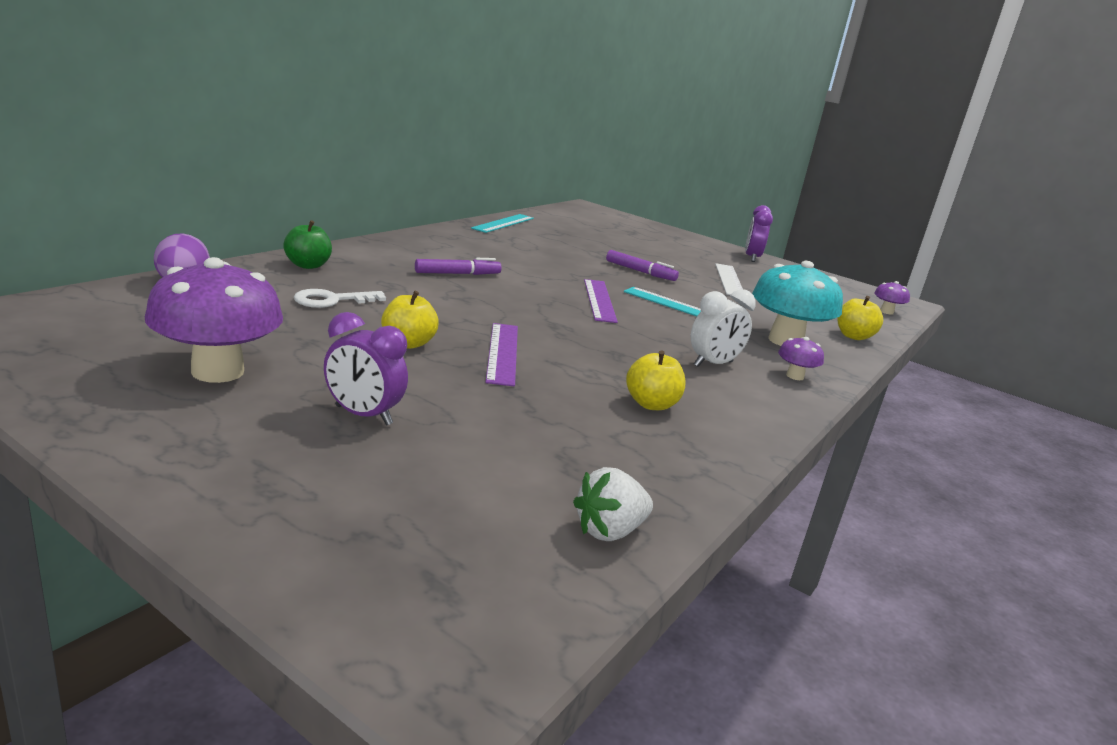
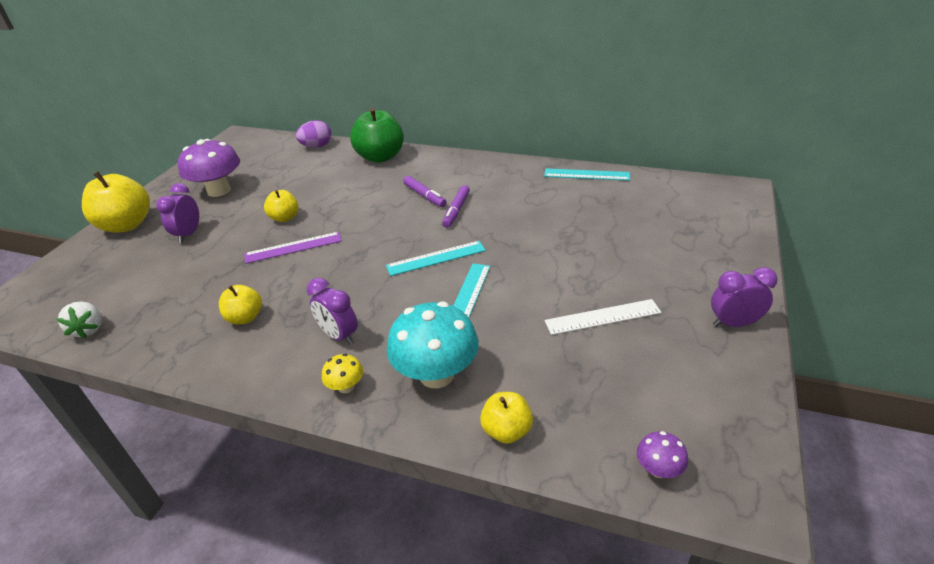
camera: 80 degrees right, 15 degrees up
green apple [283,220,332,269] -> green apple [350,108,404,163], size x1.82
white key [294,289,386,308] -> none
white strawberry [573,467,653,541] -> white strawberry turned 150 degrees counterclockwise [57,302,102,339]
purple ruler [584,279,618,323] -> turquoise ruler [386,241,486,276]
purple marker [606,250,679,281] -> purple marker moved to [442,185,470,228]
white clock [691,290,756,367] -> purple clock [307,278,358,345]
purple mushroom [778,337,824,380] -> yellow mushroom [322,354,363,393]
none -> yellow apple [82,172,150,233]

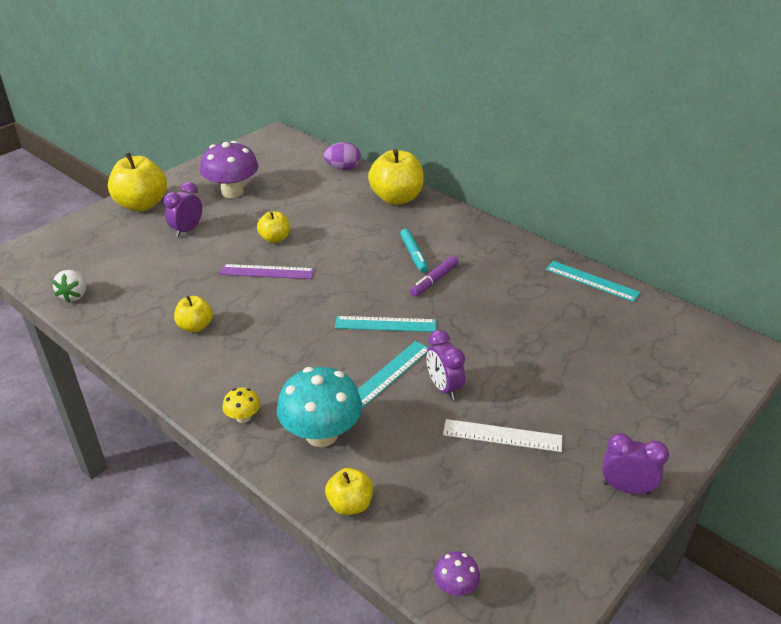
camera: 20 degrees right, 0 degrees up
purple clock [307,278,358,345] -> purple clock moved to [426,330,465,400]
green apple [350,108,404,163] -> yellow apple [368,149,424,205]
purple marker [403,176,447,207] -> turquoise marker [400,229,428,273]

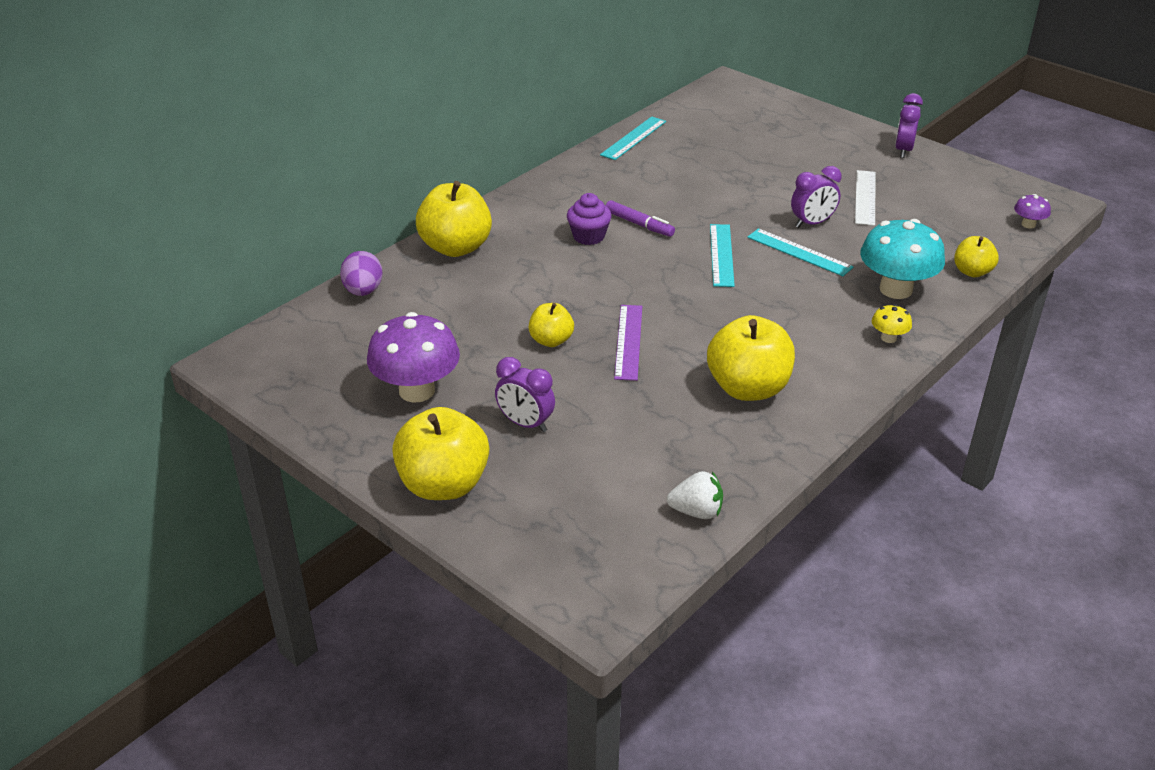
camera: 90 degrees left, 0 degrees up
yellow apple [174,295,213,332] -> yellow apple [707,315,795,401], size x1.82
turquoise marker [400,229,428,273] -> purple cupcake [567,193,612,245]

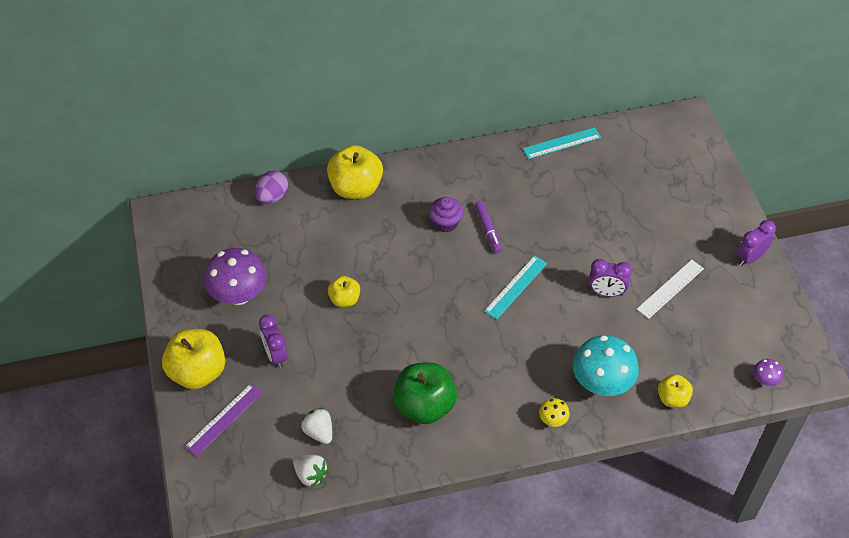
camera: 35 degrees right, 15 degrees up
purple ruler [614,305,642,381] -> purple ruler moved to [185,384,262,457]
yellow apple [707,315,795,401] -> green apple [393,362,457,424]
turquoise ruler [747,228,854,276] -> none
none -> white strawberry [301,408,332,444]

